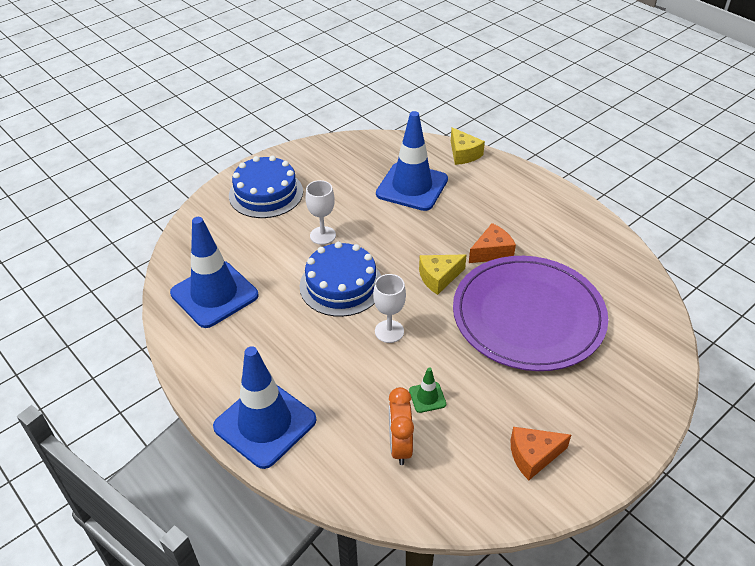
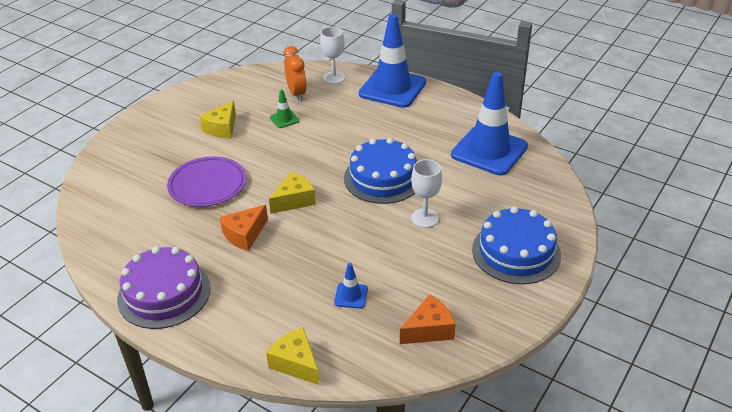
camera: 165 degrees right, 5 degrees down
white goblet [373,274,406,343] -> white goblet moved to [320,27,345,84]
blue traffic cone [376,111,448,211] -> blue traffic cone [334,263,368,309], size x0.41
purple plate [453,256,608,371] -> purple plate [167,156,246,207], size x0.57
orange cheese [511,427,571,480] -> orange cheese moved to [400,294,456,344]
none -> purple cake [117,247,211,329]
none -> yellow cheese [199,101,236,138]

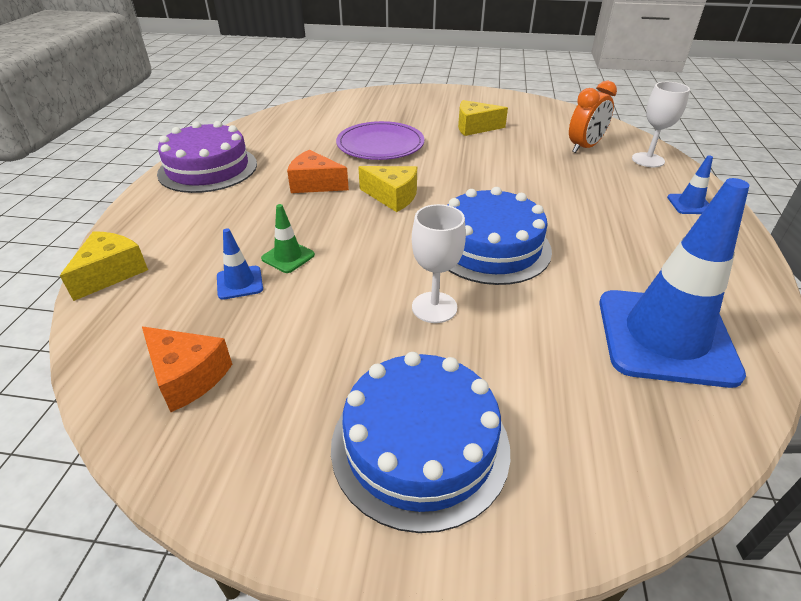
camera: 65 degrees right, 0 degrees up
green traffic cone [270,89,299,128] -> green traffic cone moved to [261,204,315,273]
blue traffic cone [359,14,426,108] -> blue traffic cone [667,155,713,214], size x0.41

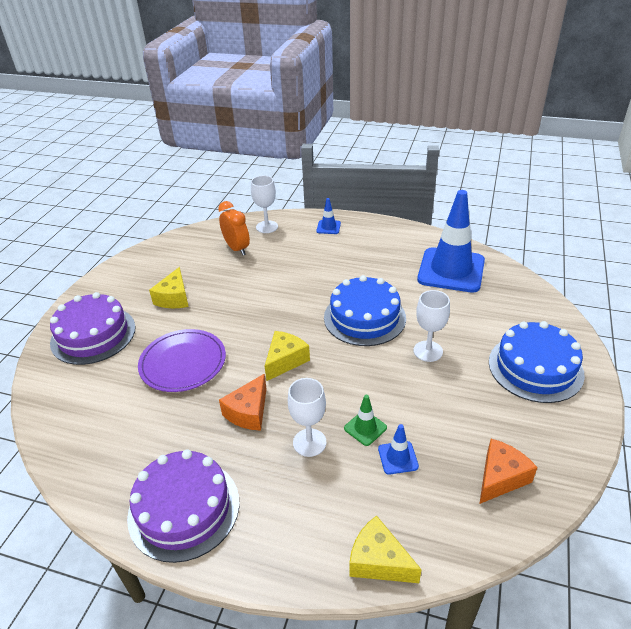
camera: 80 degrees left, 0 degrees up
none -> purple cake [50,292,136,365]
none -> white goblet [288,378,326,457]

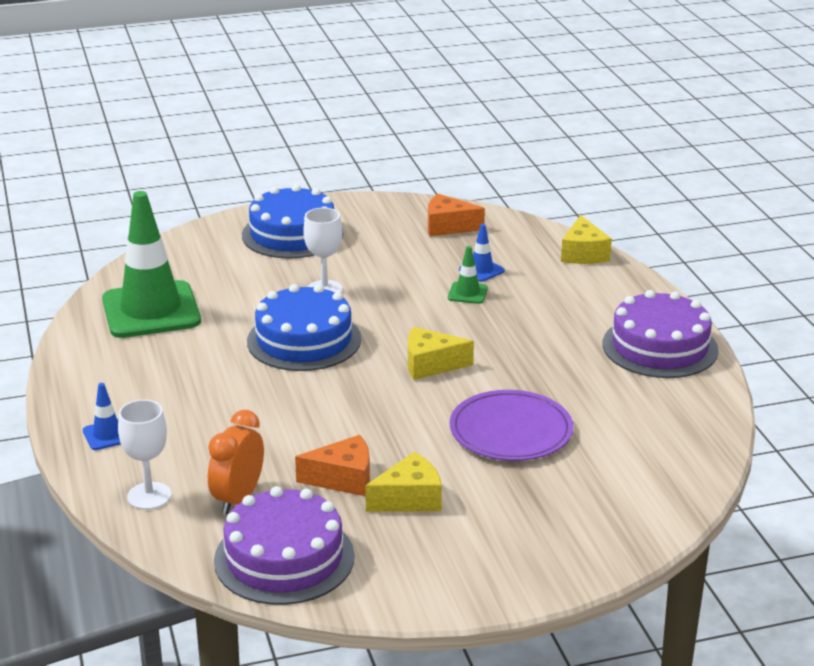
camera: 125 degrees left, 10 degrees down
purple cake [50,292,136,365] -> purple cake moved to [214,486,355,605]
orange cheese [219,374,267,431] -> orange cheese moved to [295,435,370,496]
white goblet [288,378,326,457] -> none
blue traffic cone [417,190,485,293] -> green traffic cone [102,191,201,338]

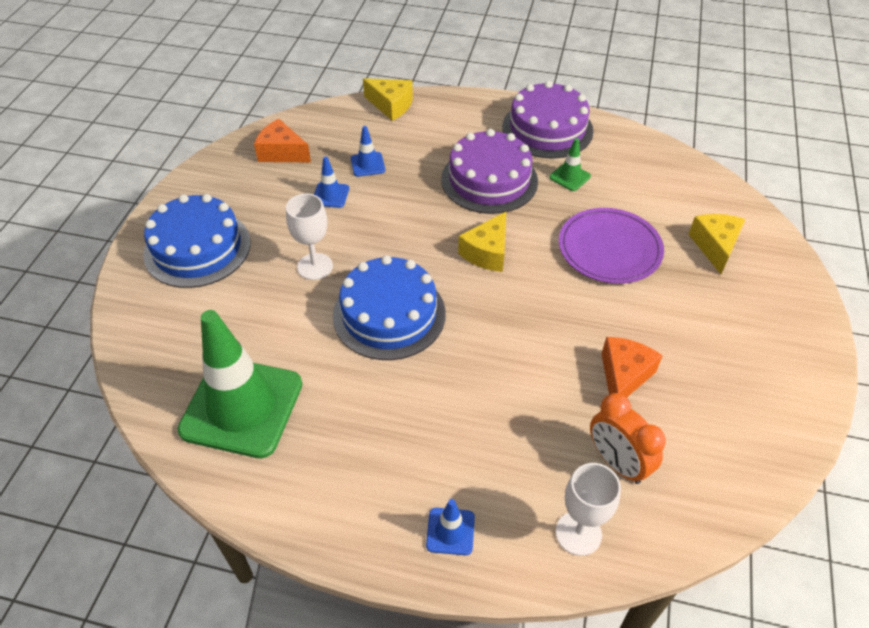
camera: 60 degrees left, 20 degrees up
purple cake [214,486,355,605] -> purple cake moved to [441,129,538,214]
yellow cheese [365,452,442,512] -> yellow cheese moved to [688,214,746,274]
orange cheese [428,194,485,236] -> orange cheese turned 75 degrees clockwise [254,119,311,162]
green traffic cone [448,246,488,304] -> green traffic cone moved to [549,138,591,191]
none -> blue traffic cone [314,156,349,208]

